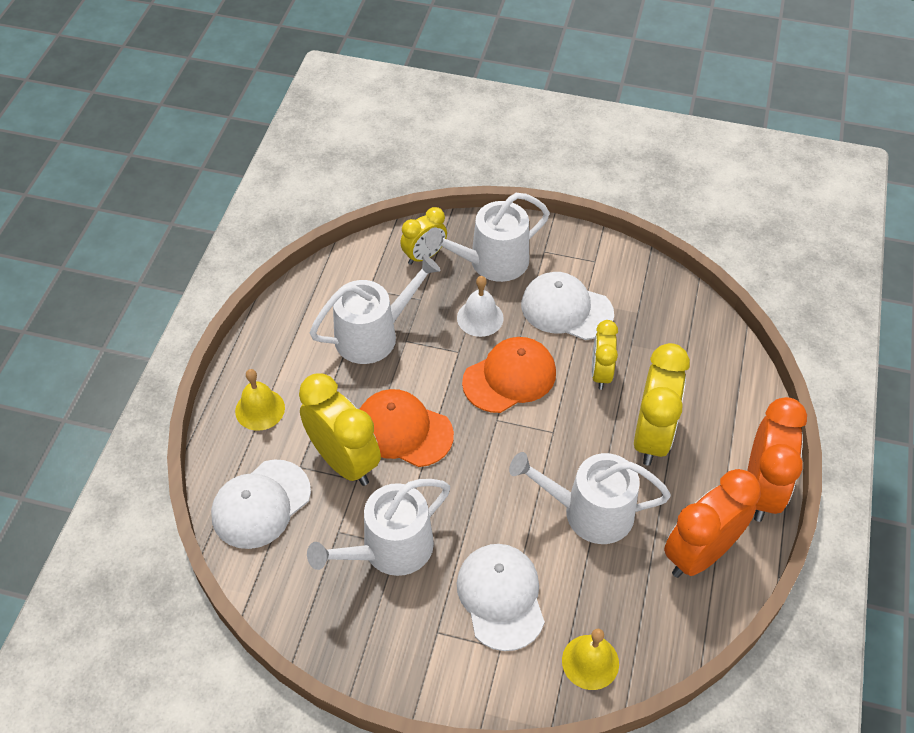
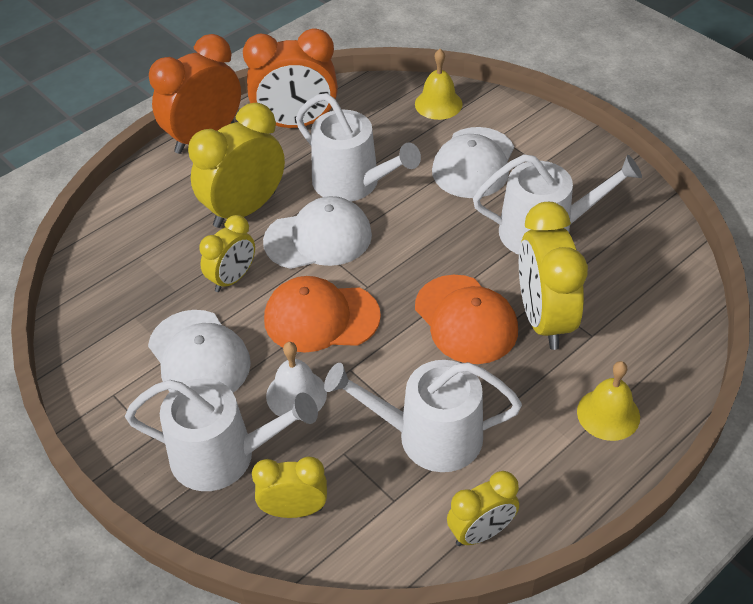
camera: 145 degrees left, 5 degrees down
white cap [211,459,311,549] -> white cap moved to [263,196,372,269]
none -> yellow clock [447,471,519,546]

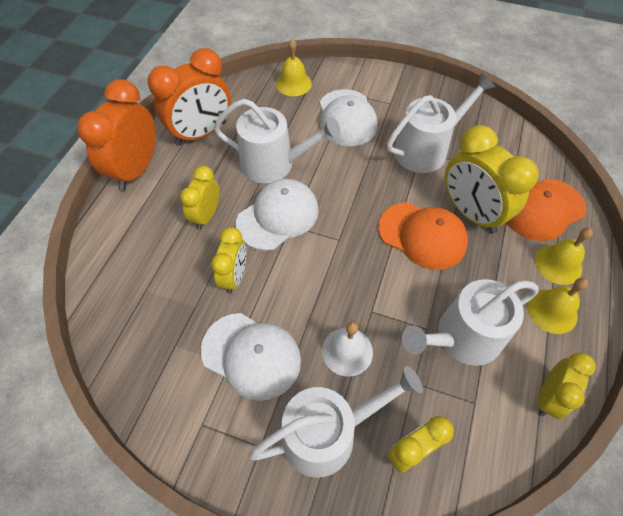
camera: 30 degrees left, 10 degrees up
yellow clock [188,103,285,228] -> yellow clock [180,166,219,230], size x0.59
orange cap [264,276,381,352] -> orange cap moved to [506,179,587,241]
none -> yellow bell [527,278,588,334]

